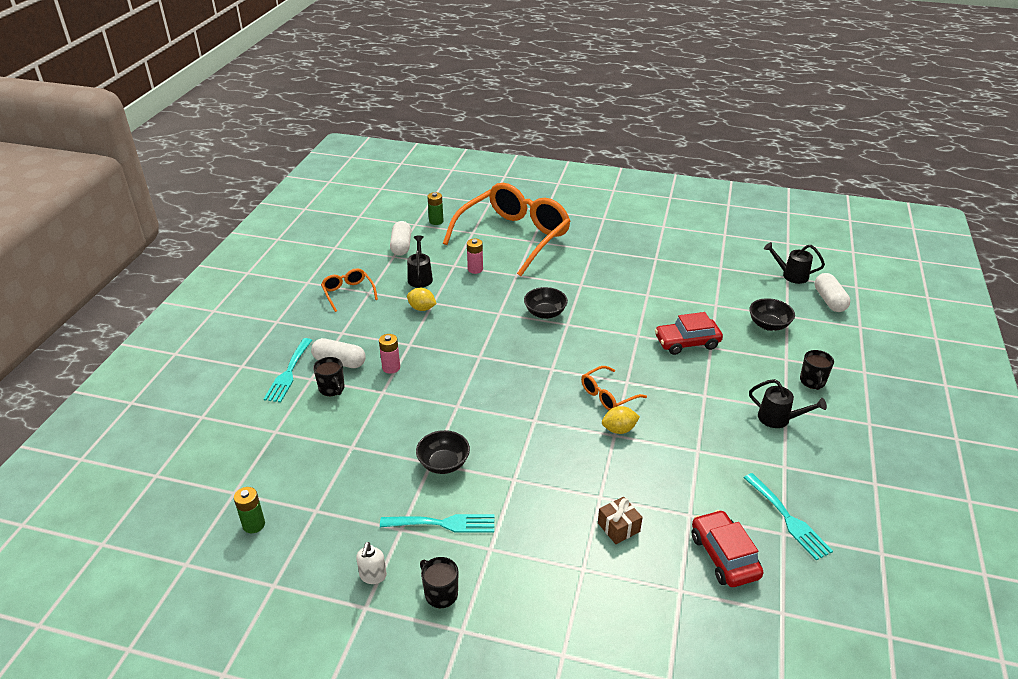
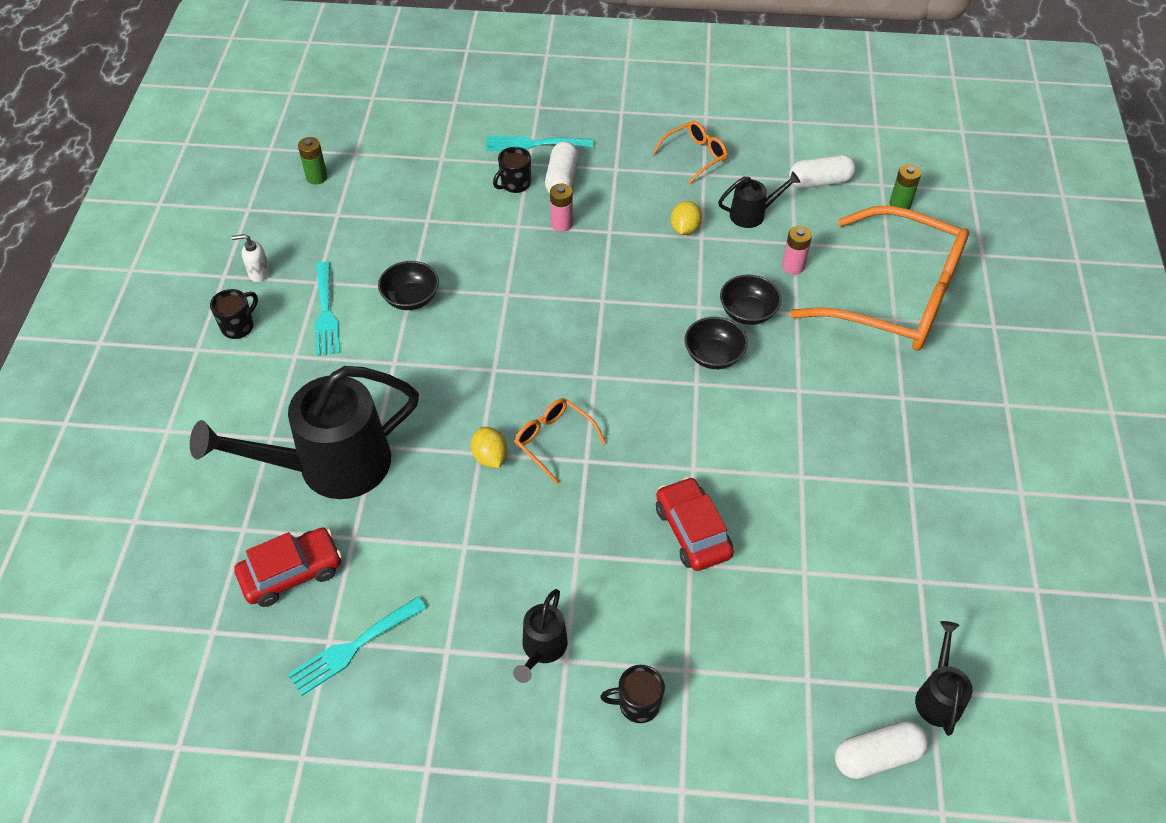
camera: 80 degrees right, 15 degrees up
brown gift [598,497,643,544] -> black watering can [190,366,419,499]
black bowl [749,298,795,331] -> black bowl moved to [720,275,782,325]

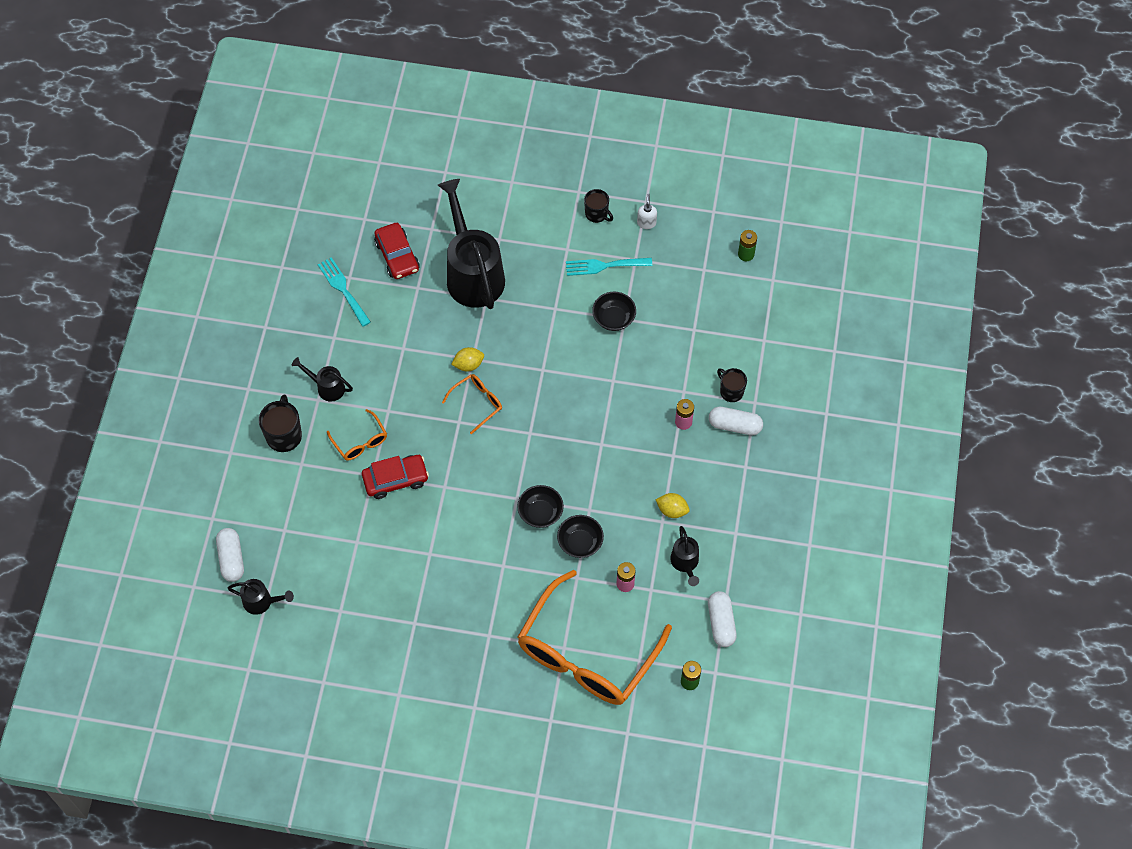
camera: 95 degrees right, 10 degrees up
turquoise fork [486,136,593,151] -> none
black mug [600,665,665,723] -> black mug [259,394,302,452], size x1.50
orange glasses [653,121,728,184] -> orange glasses moved to [327,409,387,460]

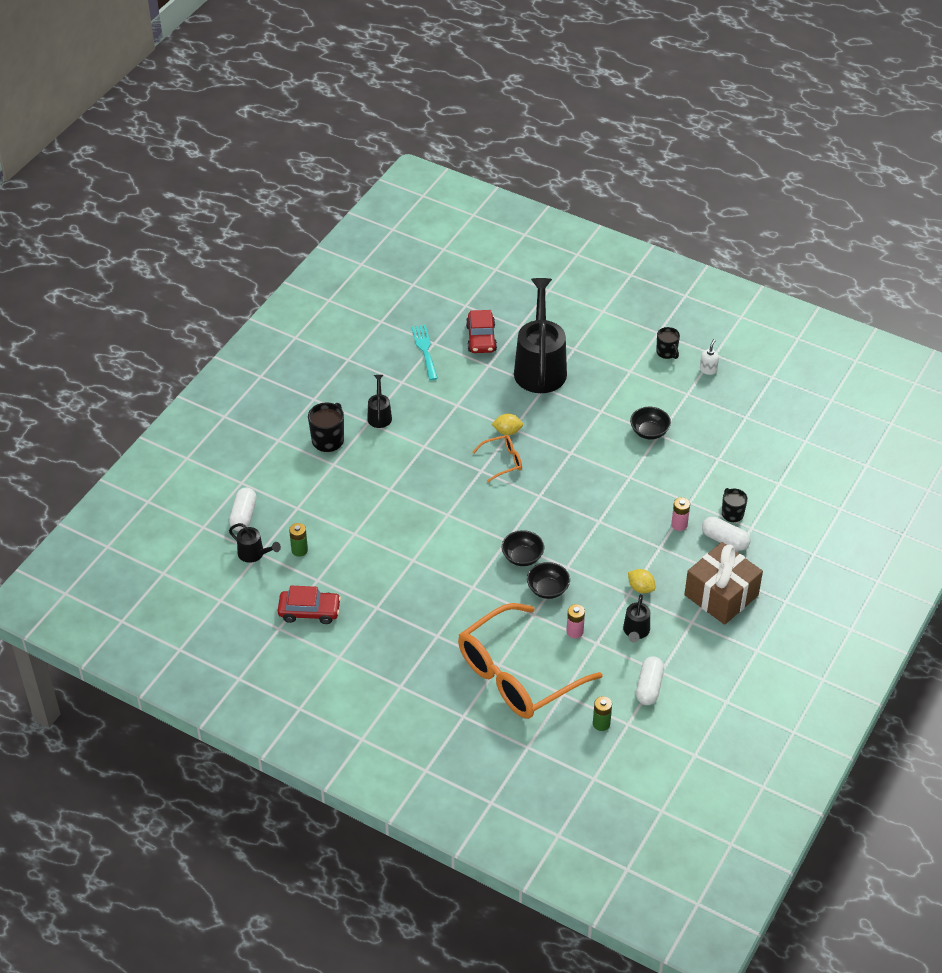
camera: 20 degrees right, 15 degrees down
black watering can [292,357,353,402] -> black watering can turned 45 degrees clockwise [367,375,392,428]
orange glasses [327,409,387,460] -> none
red car [362,455,429,499] -> red car moved to [278,586,341,624]
turquoise fork [566,258,652,276] -> none
green battery [738,230,757,261] -> green battery moved to [289,523,308,557]
none -> brown gift [684,542,763,625]

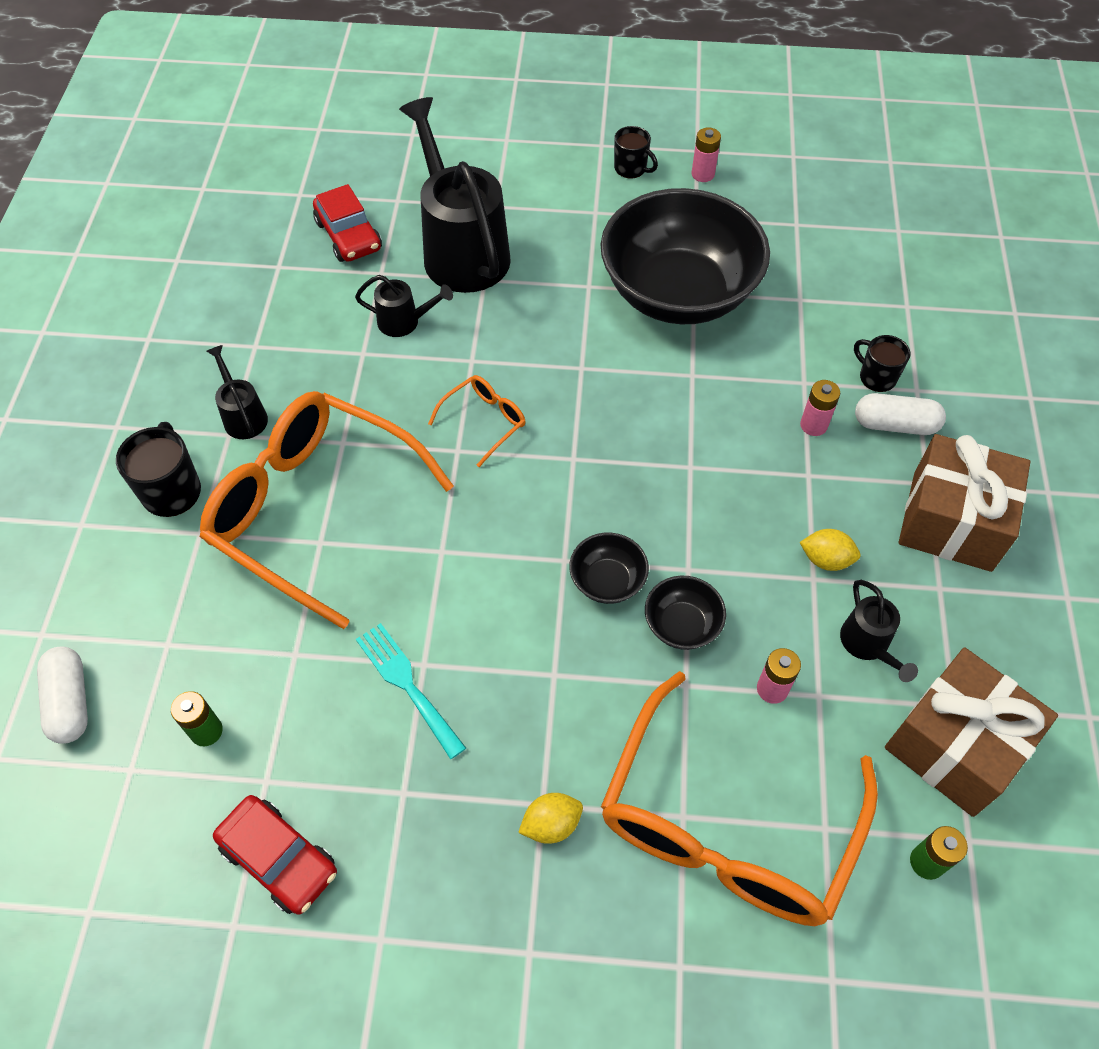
camera: 25 degrees left, 10 degrees up
black watering can [229,523,281,563] -> black watering can moved to [355,275,453,337]
red car [278,586,341,624] -> red car turned 60 degrees clockwise [213,795,337,914]
turquoise fork [412,325,438,380] -> turquoise fork moved to [356,623,466,759]
yellow lemon [492,413,523,435] -> yellow lemon moved to [518,793,583,844]
black bowl [630,407,671,439] -> black bowl [600,188,770,324], size x2.46
white capsule [636,656,664,705] -> brown gift [885,647,1058,817]
white soap dispenser [700,339,719,375] -> pink battery [691,128,721,182]
none -> orange glasses [200,391,454,629]

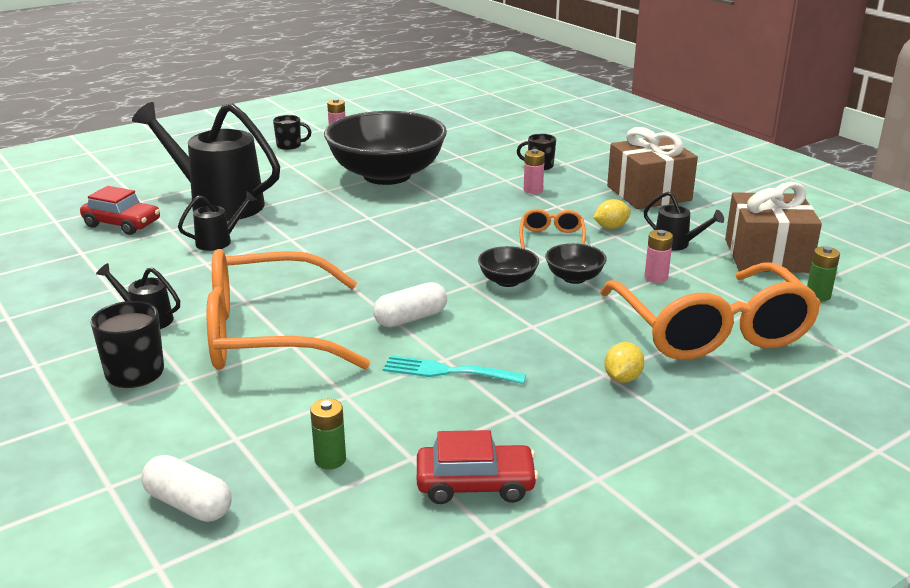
camera: 40 degrees left, 30 degrees down
orange glasses [428,375,526,467] -> orange glasses moved to [519,209,586,249]
white capsule [855,393,946,435] -> white capsule moved to [373,282,447,327]

